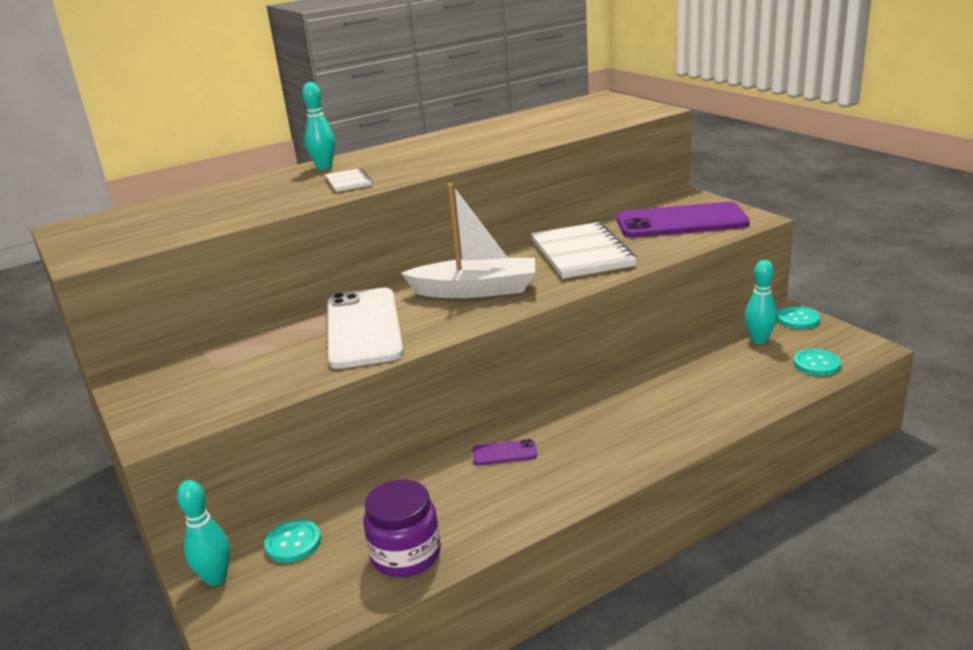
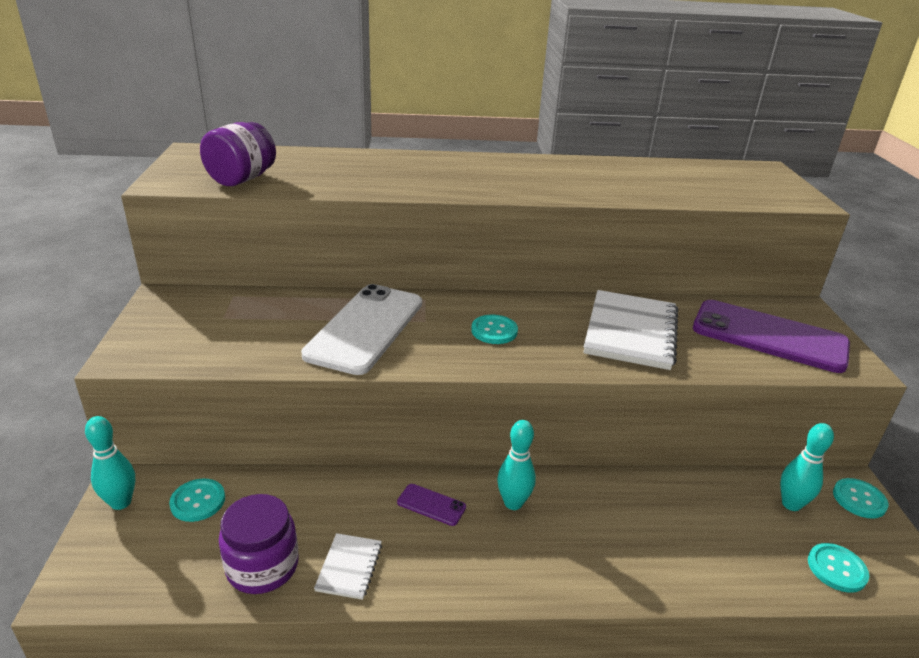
camera: 25 degrees right, 5 degrees up
turquoise bowling pin [302,82,335,170] -> turquoise bowling pin moved to [497,420,536,510]
white notebook [325,168,373,192] -> white notebook moved to [314,533,382,600]
white boat [401,183,535,298] -> turquoise button [471,315,518,344]
none -> purple jar [200,122,276,186]

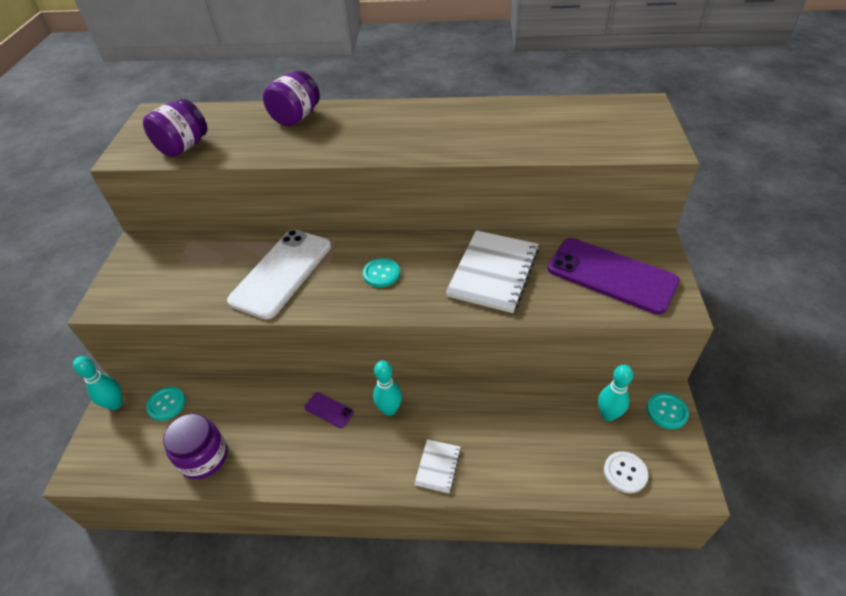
camera: 10 degrees right, 15 degrees up
white notebook [314,533,382,600] -> white notebook moved to [414,439,461,493]
turquoise button [808,543,869,593] -> white button [604,451,648,493]
none -> purple jar [263,71,320,126]

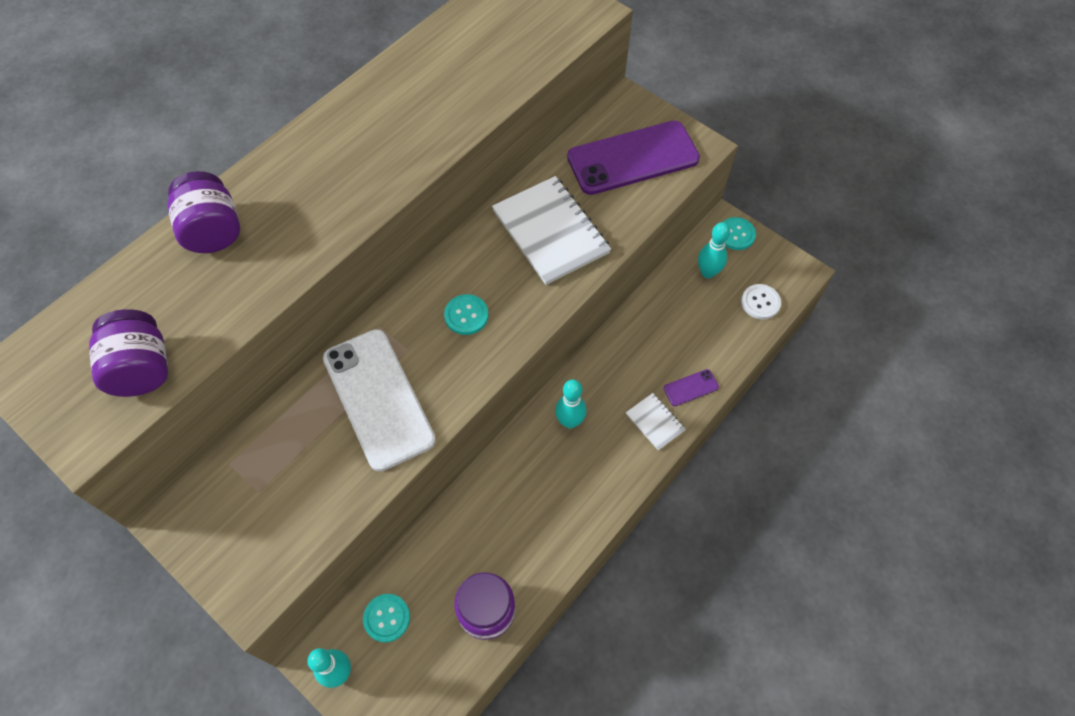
camera: 55 degrees left, 15 degrees up
purple phone [304,392,354,428] -> purple phone moved to [664,369,719,406]

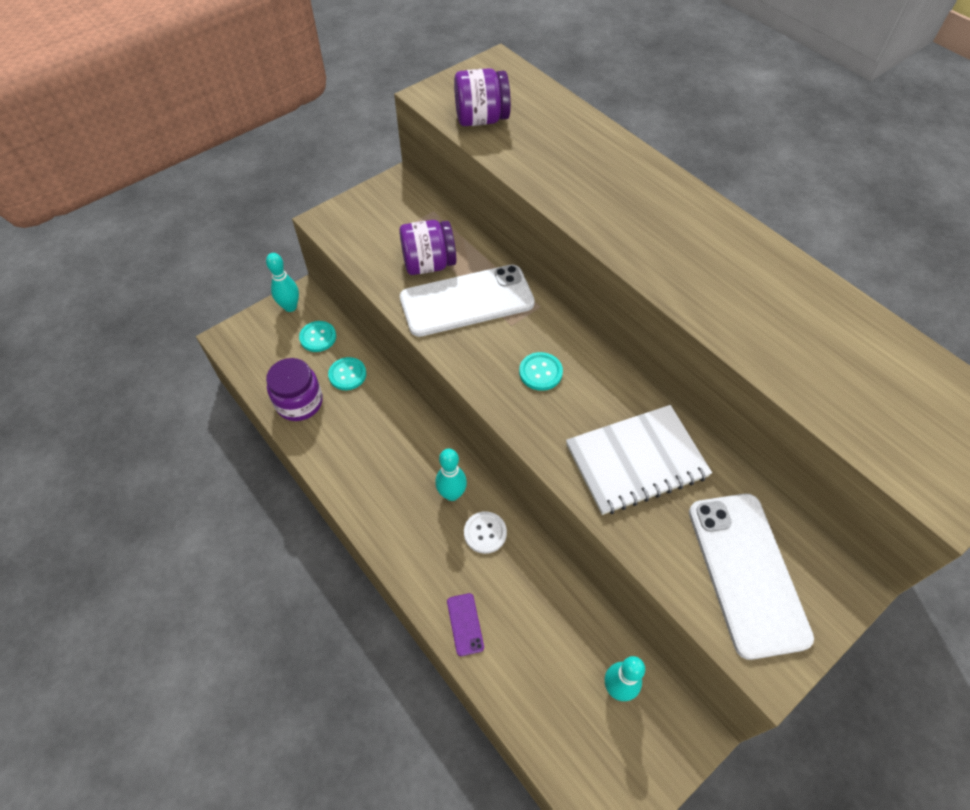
camera: 100 degrees right, 5 degrees down
purple jar [167,171,240,253] -> purple jar moved to [399,220,456,275]
purple phone [567,121,700,195] -> white phone [689,494,814,660]
white notebook [626,393,686,450] -> none
turquoise button [723,217,756,250] -> turquoise button moved to [328,357,366,390]
white button [741,284,781,319] -> white button moved to [464,511,507,554]

